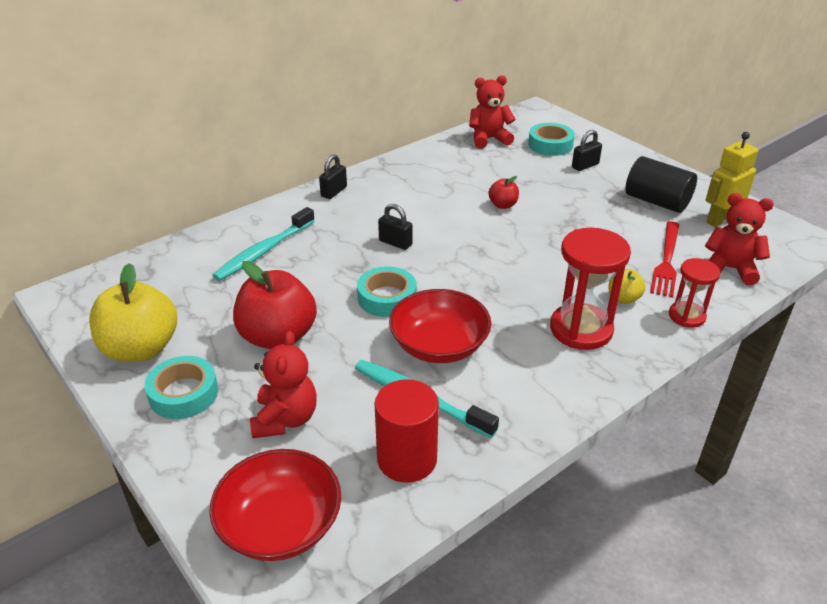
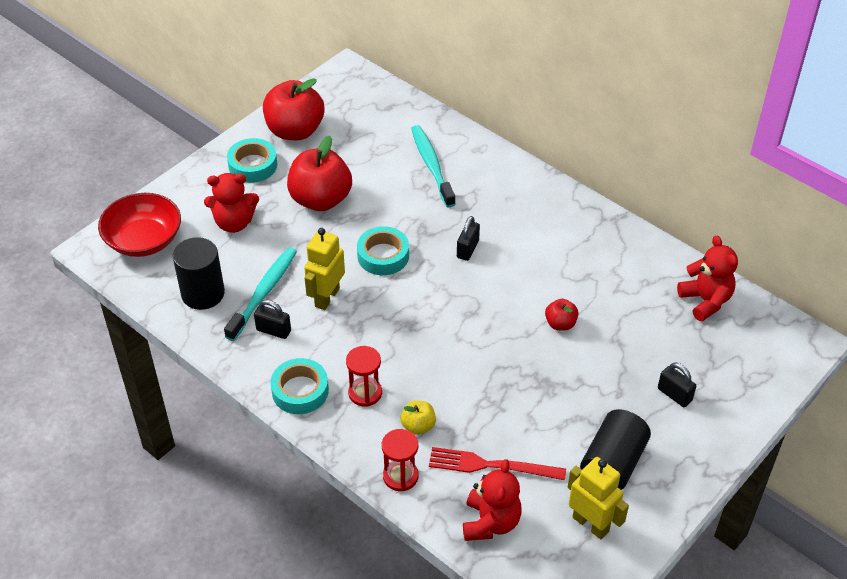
camera: 80 degrees right, 10 degrees up
yellow apple [89,263,177,362] -> red apple [263,78,324,140]
turquoise toothbrush [212,207,315,281] -> turquoise toothbrush turned 45 degrees clockwise [411,125,456,208]
black padlock [319,154,347,199] -> black padlock moved to [254,300,291,339]
red cylinder [375,379,439,483] -> black cylinder [173,237,225,310]
red bowl [389,289,491,363] -> yellow robot [304,228,345,310]
turquoise tape [528,123,575,156] -> turquoise tape moved to [270,358,329,414]
red hourglass [550,228,631,350] -> red hourglass [346,346,382,407], size x0.59

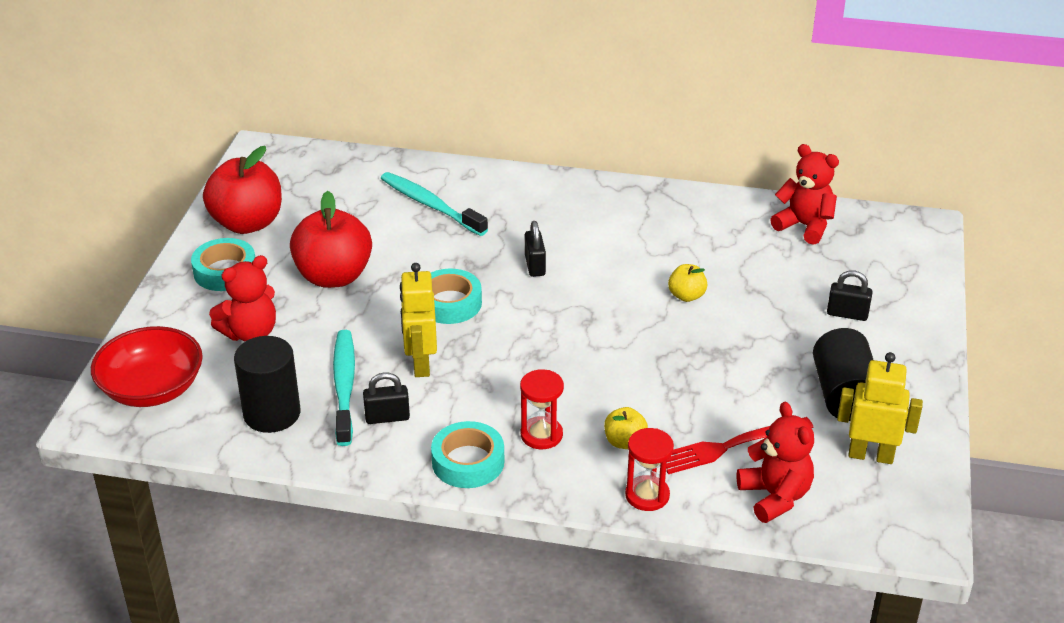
camera: 30 degrees left, 10 degrees down
red apple [545,299,578,330] -> yellow apple [668,264,707,302]

